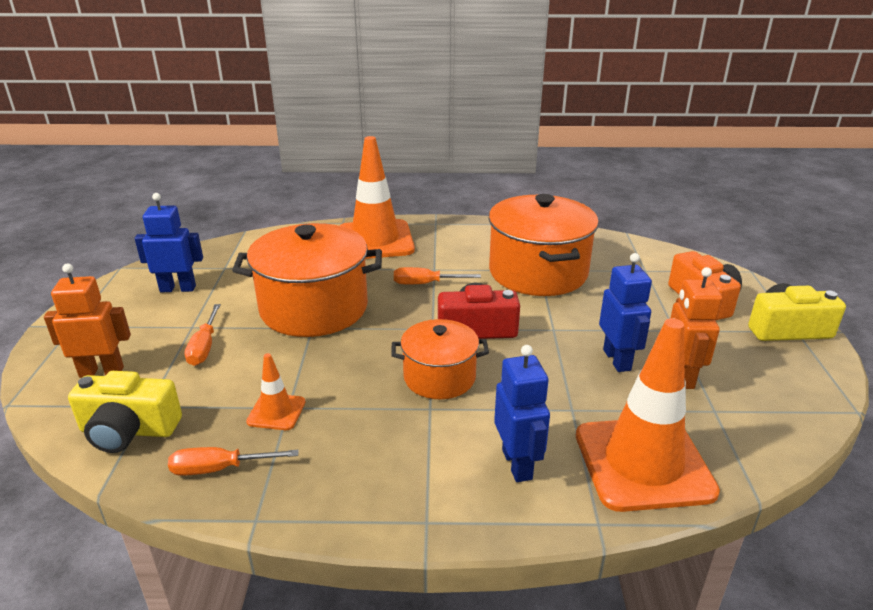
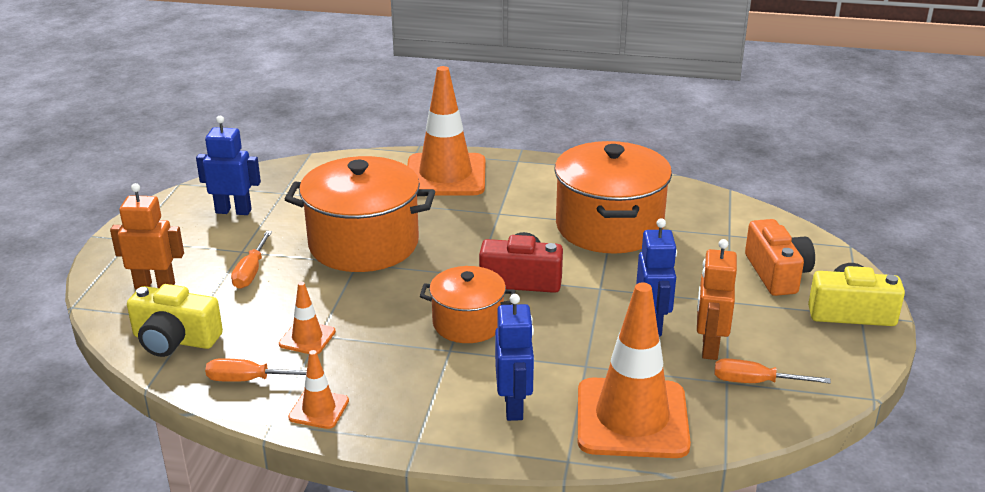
camera: 10 degrees right, 0 degrees up
orange screwdriver [394,267,481,284] -> orange screwdriver moved to [714,358,831,384]
none -> orange traffic cone [288,350,349,429]

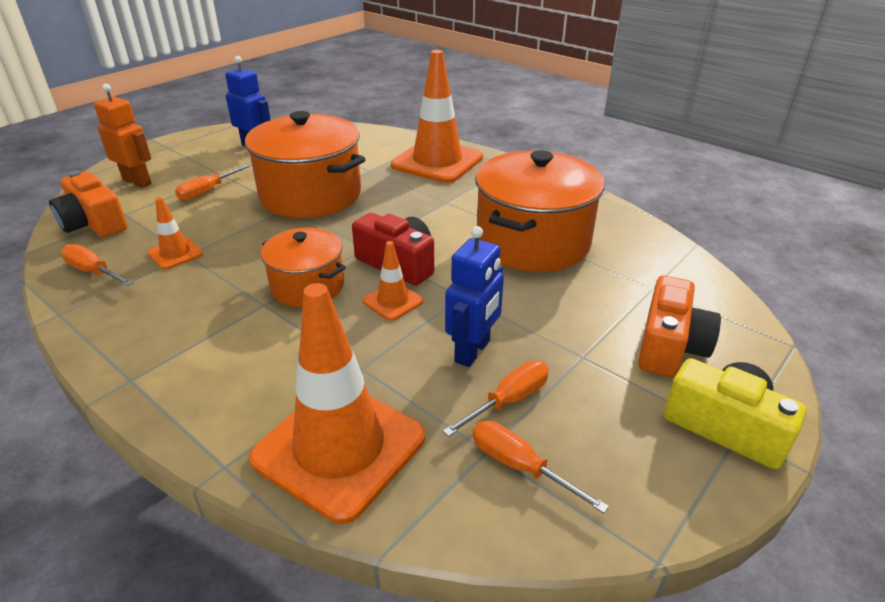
camera: 30 degrees right, 5 degrees up
yellow camera [127,284,223,357] -> orange camera [49,171,127,237]
orange traffic cone [288,350,349,429] -> orange traffic cone moved to [362,241,424,321]
blue robot [495,294,534,421] -> none
orange robot [697,239,737,360] -> orange screwdriver [443,361,549,437]

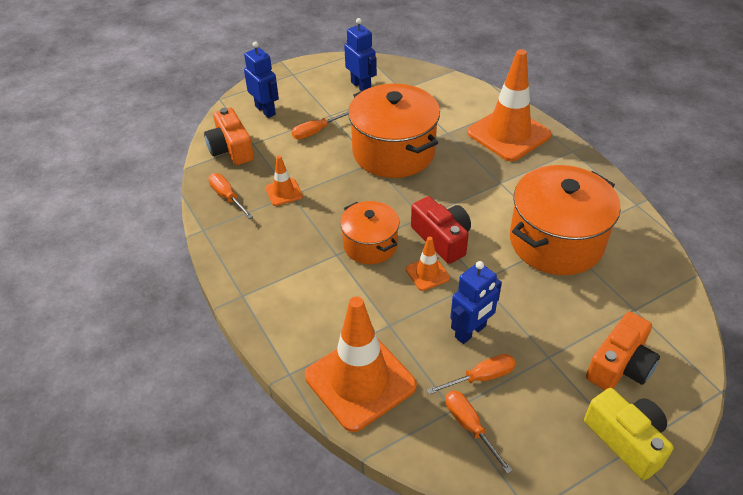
camera: 20 degrees right, 10 degrees up
orange robot [94,84,151,188] -> blue robot [244,41,279,118]

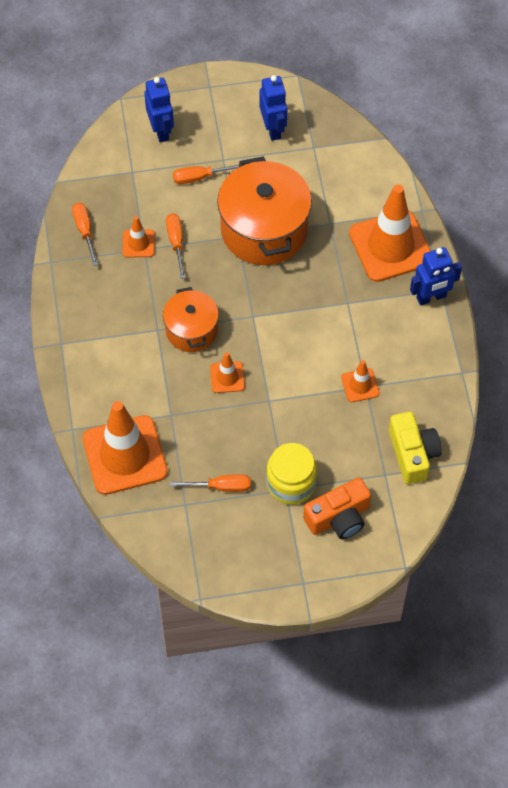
camera: 20 degrees right, 15 degrees up
orange camera [204,107,254,165] -> none
red camera [411,196,471,264] -> none
orange screwdriver [445,390,513,474] -> orange screwdriver moved to [166,213,186,279]
blue robot [450,261,502,344] -> blue robot moved to [410,247,462,305]
orange pot [510,165,621,275] -> orange traffic cone [341,360,380,402]
yellow camera [584,388,673,480] -> yellow camera moved to [389,412,442,484]
none -> yellow jar [266,443,317,505]

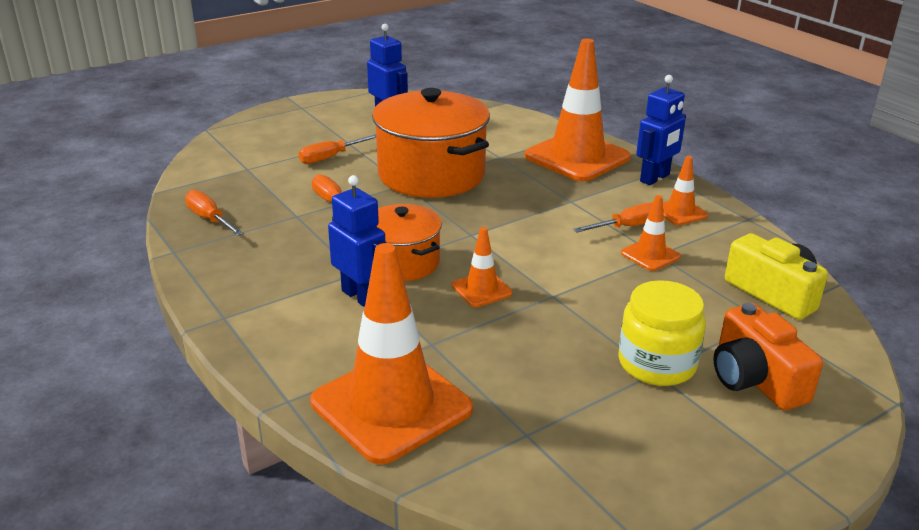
camera: 25 degrees left, 30 degrees down
orange traffic cone [123,216,155,258] -> orange traffic cone moved to [663,156,708,225]
blue robot [144,77,174,142] -> blue robot moved to [328,175,386,307]
orange screwdriver [170,474,251,492] -> orange screwdriver moved to [573,202,664,233]
orange camera [303,477,371,539] -> orange camera turned 120 degrees clockwise [713,303,823,410]

